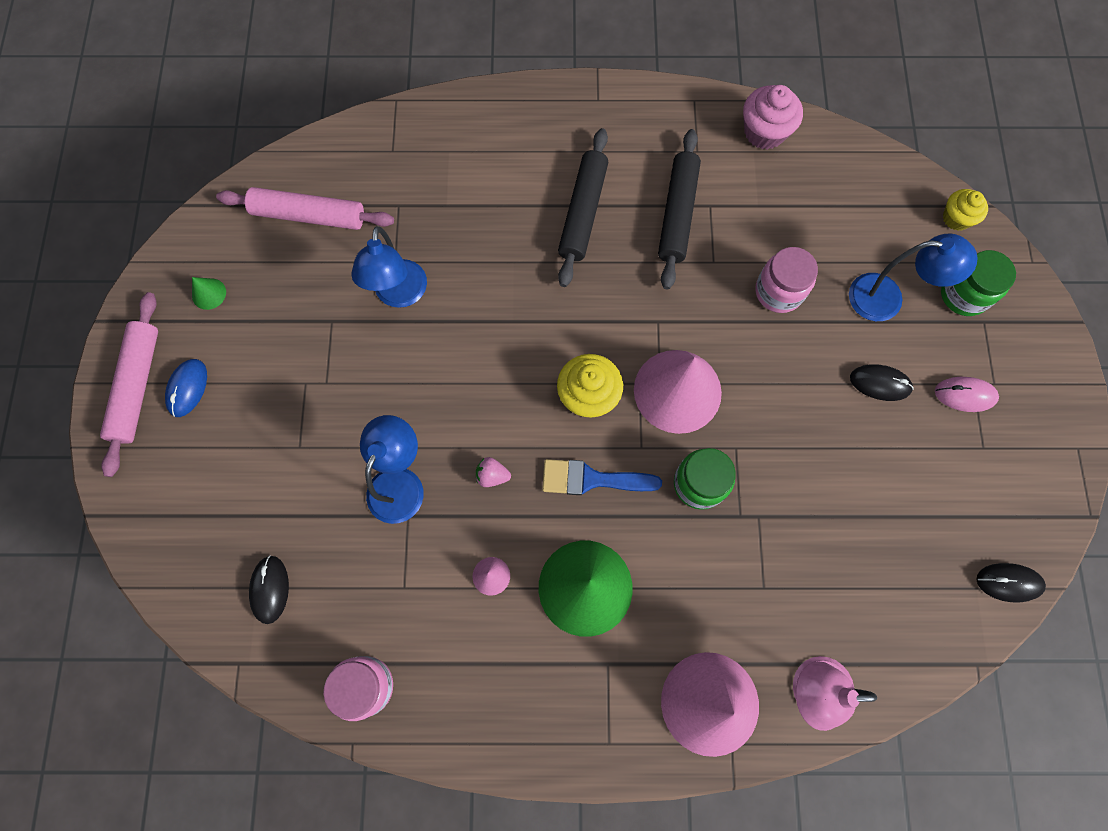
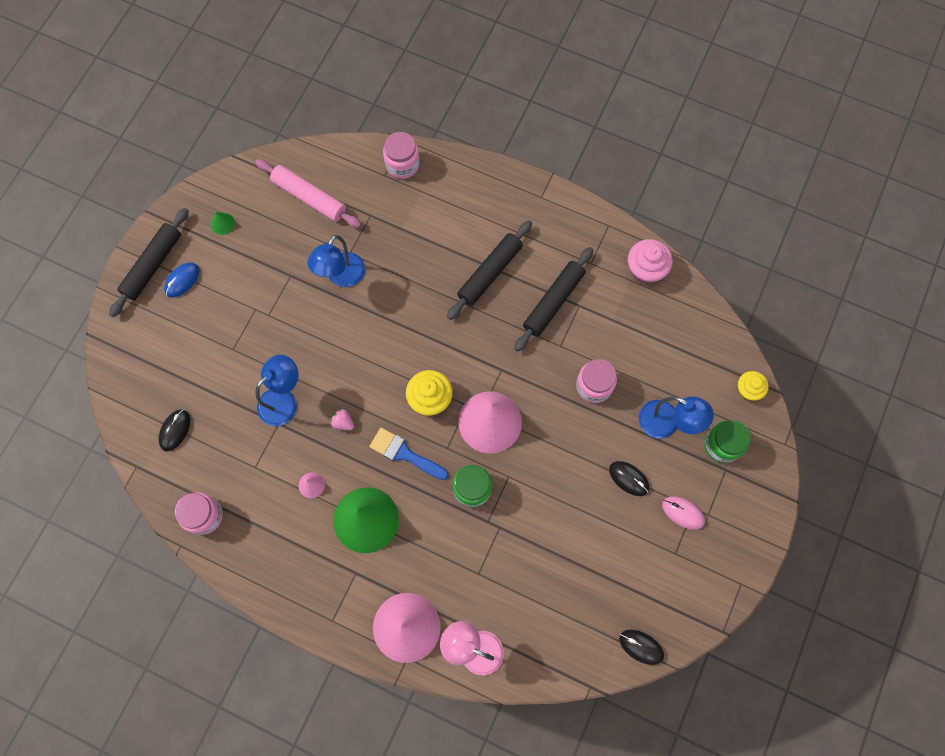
camera: 25 degrees right, 0 degrees up
pink rolling pin [100,292,158,477] -> black rolling pin [109,208,189,317]
none -> pink jar [383,132,420,179]

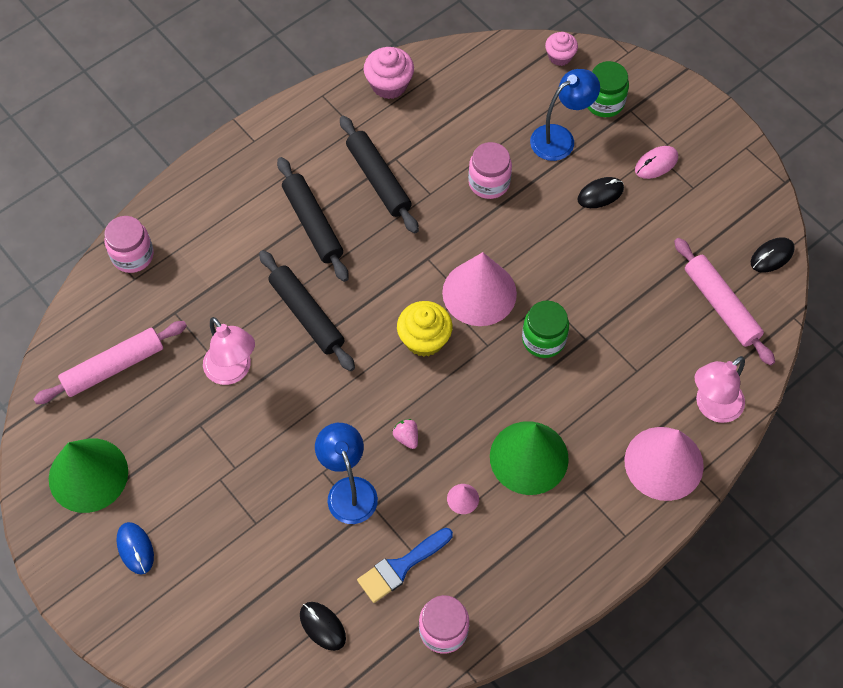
camera: 65 degrees left, 10 degrees down
black rolling pin [109,208,189,317] -> black rolling pin moved to [259,250,355,371]
green cone [211,212,235,235] -> green cone [49,438,128,513], size x2.48
blue lamp [307,235,365,287] -> pink lamp [203,317,255,385]
pink strawberry [330,409,354,430] -> pink strawberry turned 90 degrees clockwise [393,419,418,449]
blue brush [369,428,449,480] -> blue brush moved to [357,528,453,603]
yellow cupcake [738,371,769,401] -> pink cupcake [545,32,578,66]
none -> pink rolling pin [674,238,775,366]

